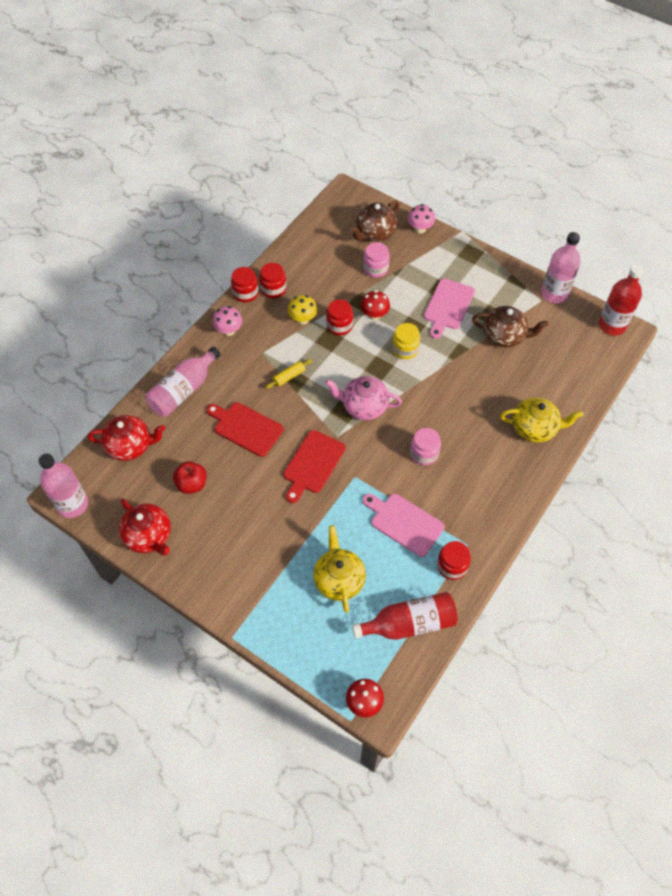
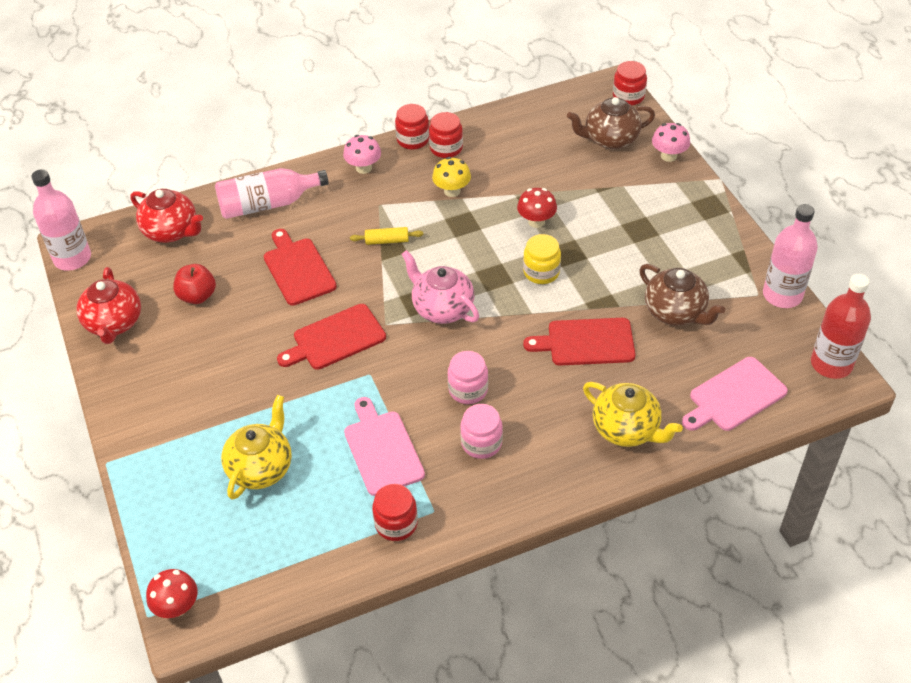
camera: 35 degrees right, 10 degrees down
red jar [326,299,353,336] -> red jar moved to [613,61,647,105]
red bottle [352,592,458,640] -> none
pink jar [363,242,390,278] -> pink jar moved to [460,404,503,459]
pink cutting board [424,278,475,339] -> pink cutting board moved to [682,357,788,431]
none -> red cutting board [523,318,635,366]

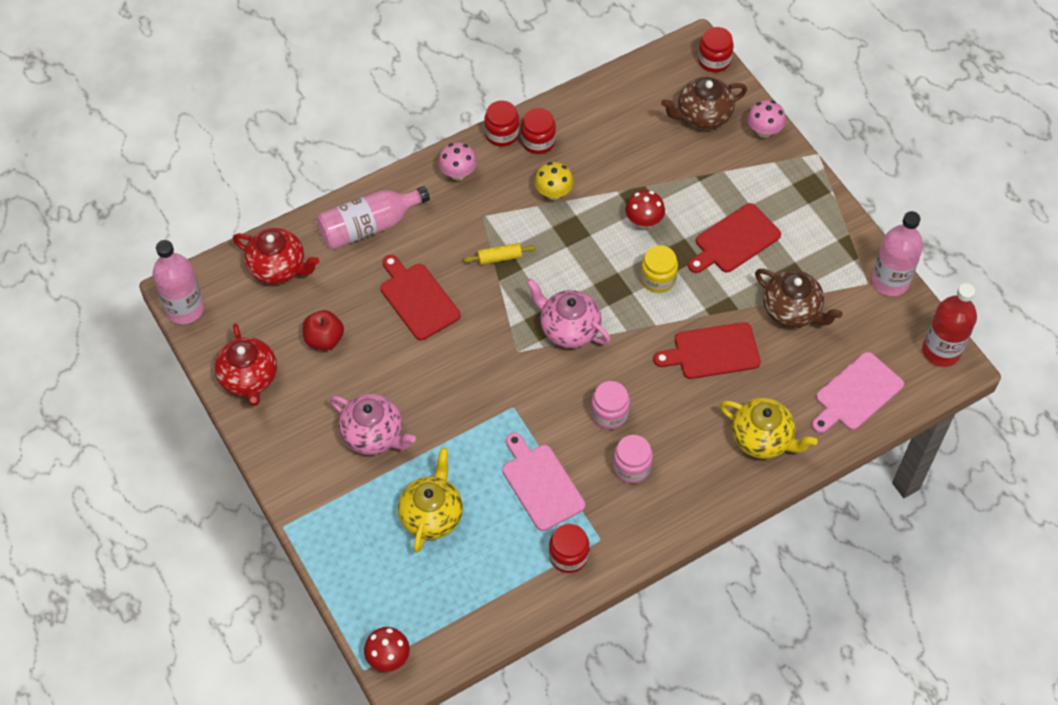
camera: 10 degrees left, 10 degrees up
red cutting board [277,304,386,370] -> red cutting board moved to [688,203,781,273]
none -> pink teapot [330,394,416,455]

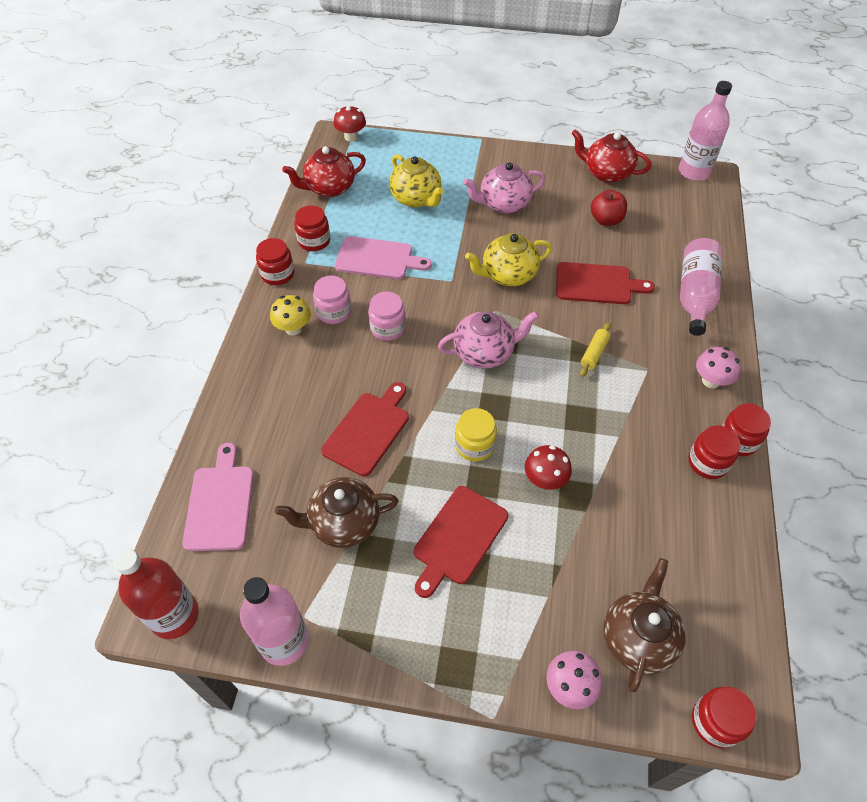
camera: 130 degrees right, 5 degrees down
red teapot [233,228,319,284] -> red teapot moved to [282,146,366,197]
yellow mushroom [534,162,574,200] -> yellow mushroom moved to [270,295,311,335]
red cutting board [688,203,781,273] -> red cutting board turned 150 degrees counterclockwise [414,486,508,598]
yellow teapot [720,398,818,459] -> yellow teapot moved to [465,233,553,286]
none -> red jar [256,238,294,285]

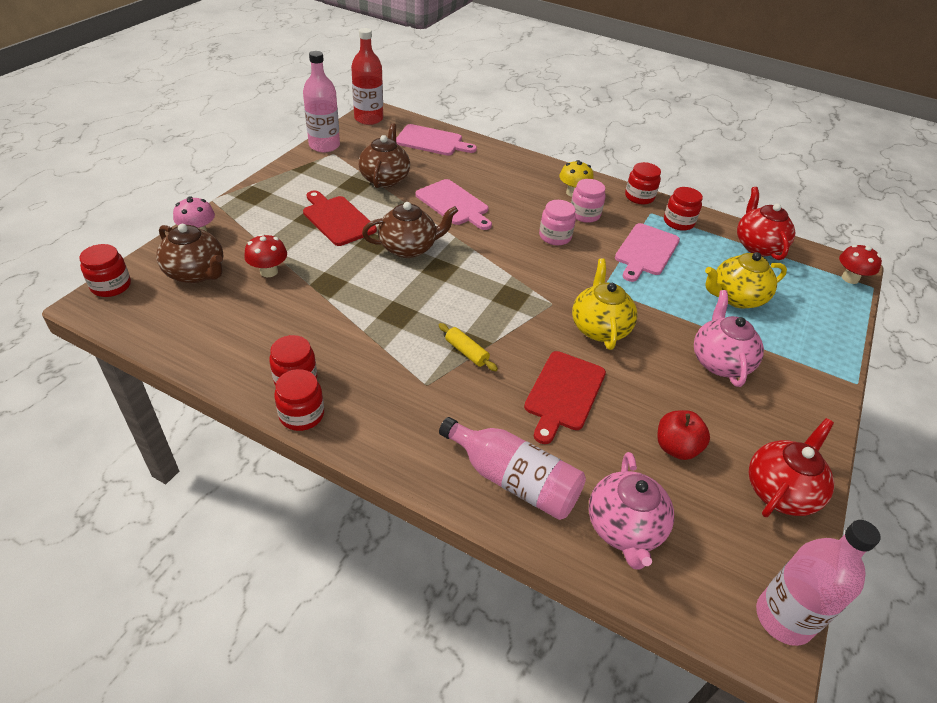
camera: 105 degrees right, 10 degrees down
red cutting board [321,382,409,476] -> pink cutting board [415,179,492,230]
pink teapot [438,311,539,369] -> pink teapot moved to [589,452,674,570]
yellow jar [455,408,497,461] -> brown teapot [362,202,458,258]
red mushroom [525,445,572,490] -> red mushroom moved to [244,234,287,277]
pink mushroom [696,347,741,388] -> none

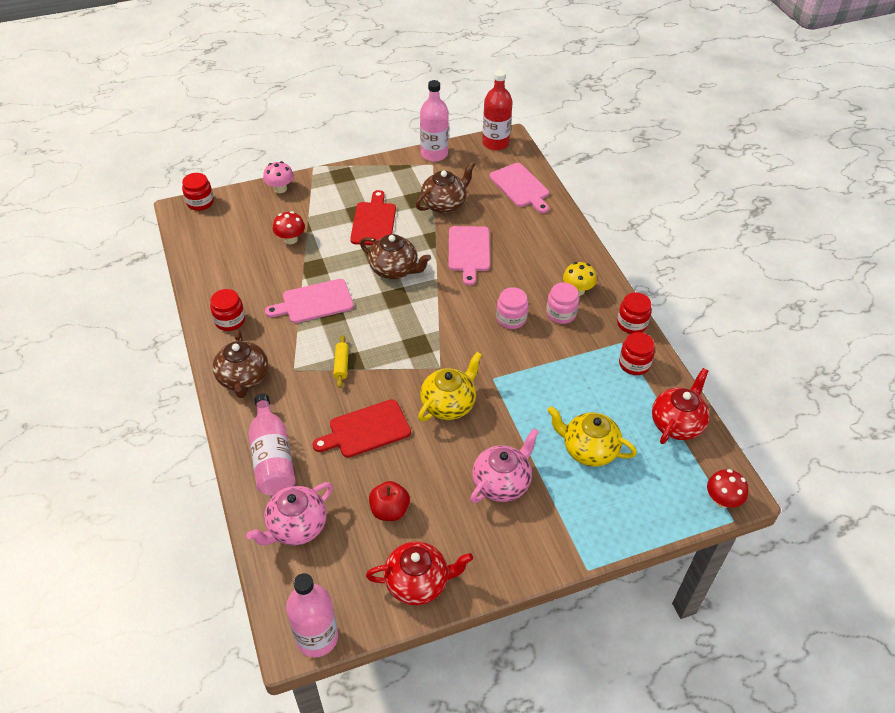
camera: 45 degrees right, 5 degrees up
brown teapot [156,224,223,283] -> brown teapot moved to [213,330,268,398]
red jar [274,369,324,431] -> none
pink cutting board [615,223,680,282] -> pink cutting board moved to [265,279,354,323]

